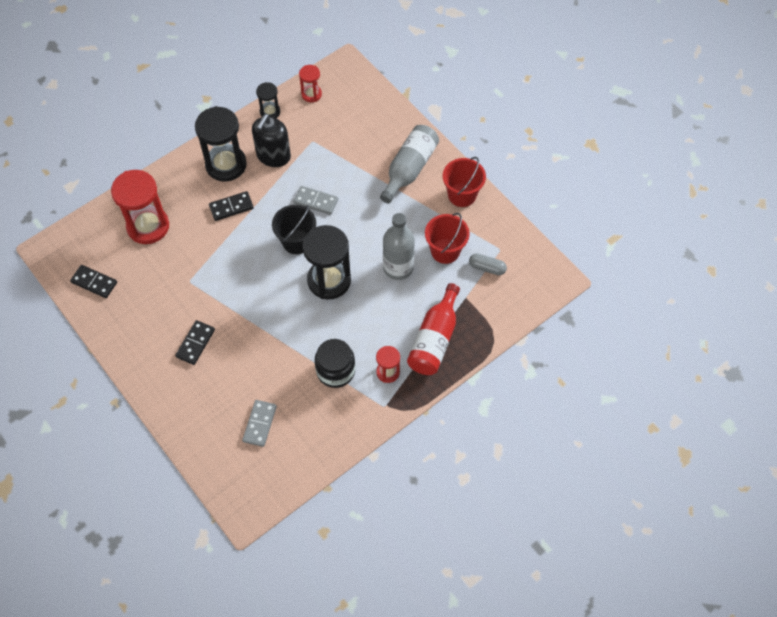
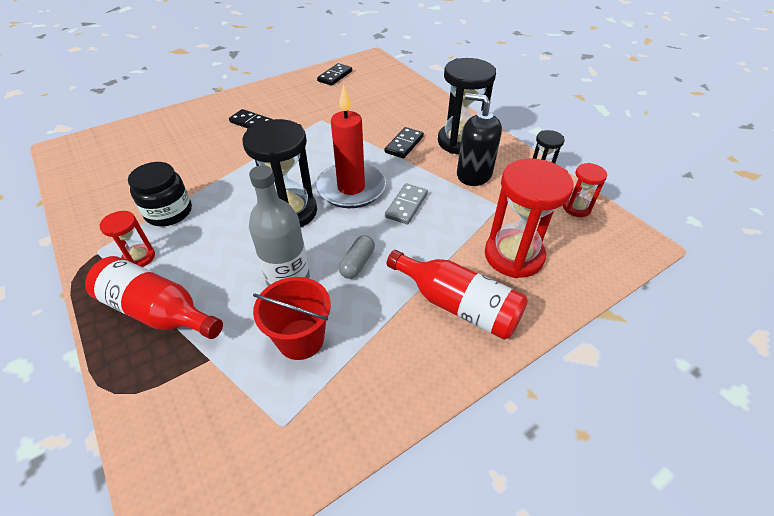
camera: 95 degrees right, 15 degrees down
red hourglass [111,170,169,244] -> red hourglass moved to [485,159,574,278]
black domino [209,191,254,221] -> black domino turned 45 degrees clockwise [385,127,424,159]
grey domino [242,400,277,447] -> none
black bucket [272,205,316,254] -> red candle [316,85,386,208]
grey bottle [380,125,439,204] -> red bottle [387,250,528,339]
red bucket [443,157,486,207] -> none
grey capsule [469,253,507,275] -> grey capsule moved to [339,235,375,279]

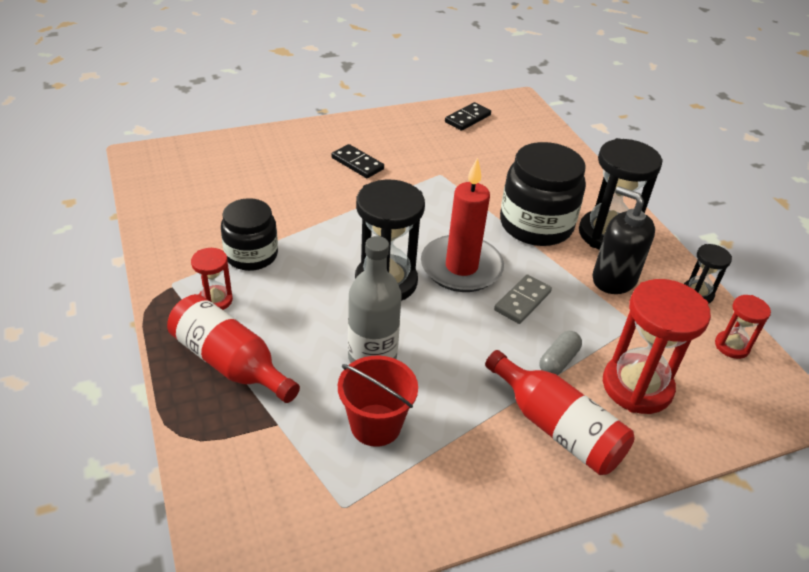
camera: 10 degrees right, 5 degrees down
grey capsule [339,235,375,279] -> grey capsule moved to [539,331,582,375]
black domino [385,127,424,159] -> black jar [500,142,586,246]

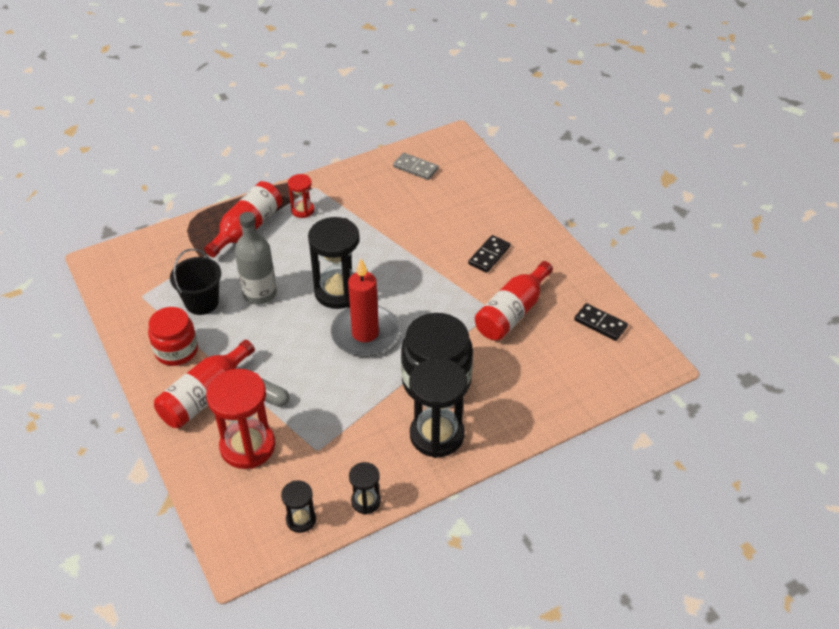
camera: 85 degrees right, 5 degrees up
black jar [221,198,278,271] -> none
red bucket [338,356,418,447] -> black bucket [170,249,221,315]
grey domino [494,275,552,324] -> grey domino moved to [393,153,439,180]
black soap dispenser [592,186,655,294] -> none
red hourglass [715,295,771,359] -> black hourglass [281,480,316,533]
none -> red jar [148,307,198,366]
none -> red bottle [475,261,553,341]

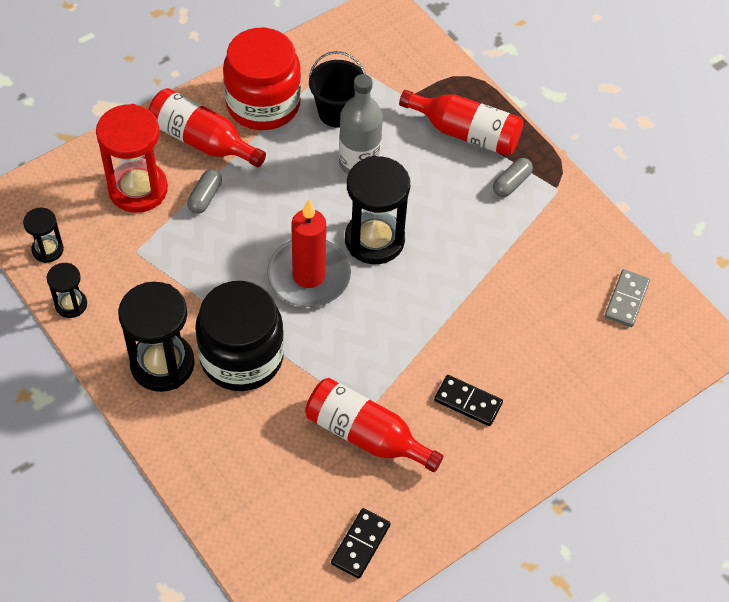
camera: 80 degrees right, 10 degrees up
red jar [148,307,198,366] -> red jar [223,28,301,130], size x1.54
red hourglass [288,174,314,218] -> grey capsule [493,158,533,197]

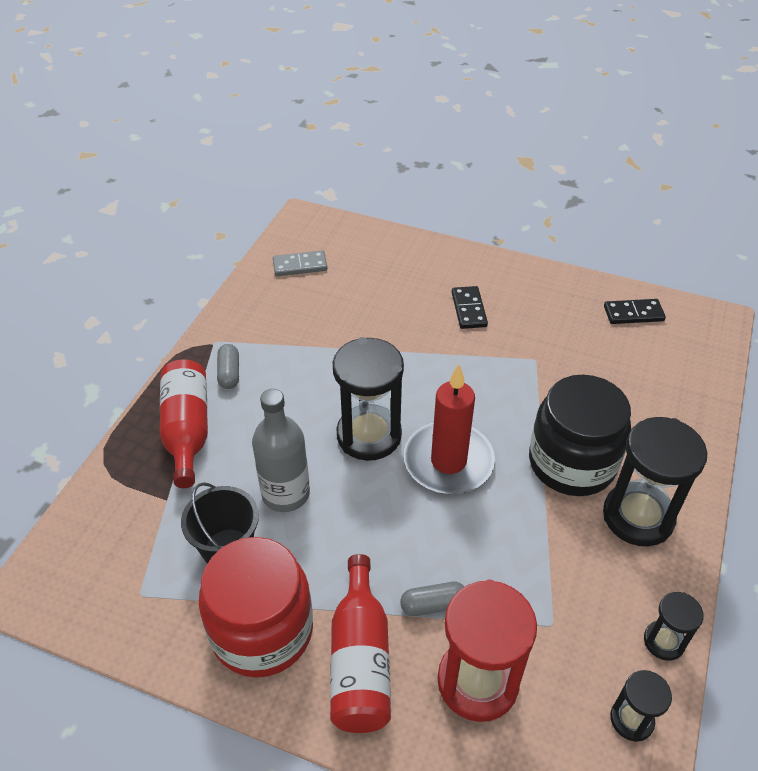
camera: 120 degrees left, 10 degrees down
red bottle [305,378,443,472] -> none
grey capsule [493,158,533,197] -> grey capsule turned 75 degrees clockwise [217,344,239,389]

